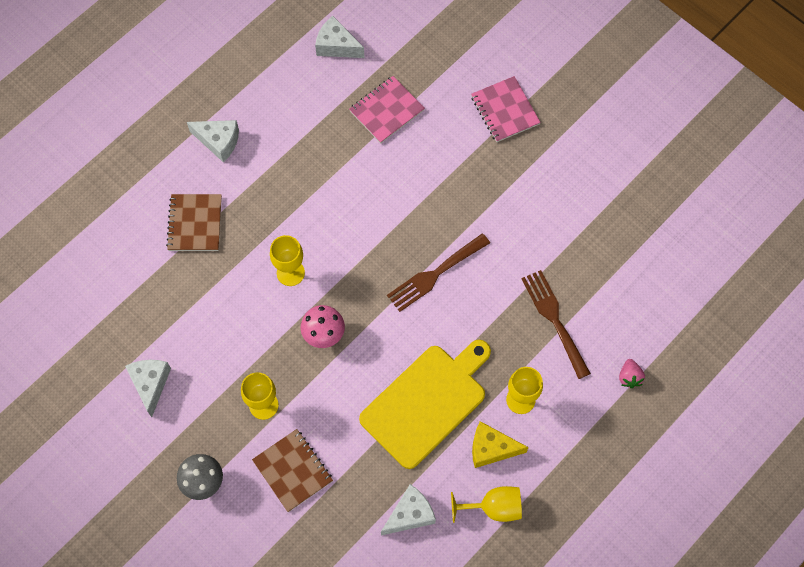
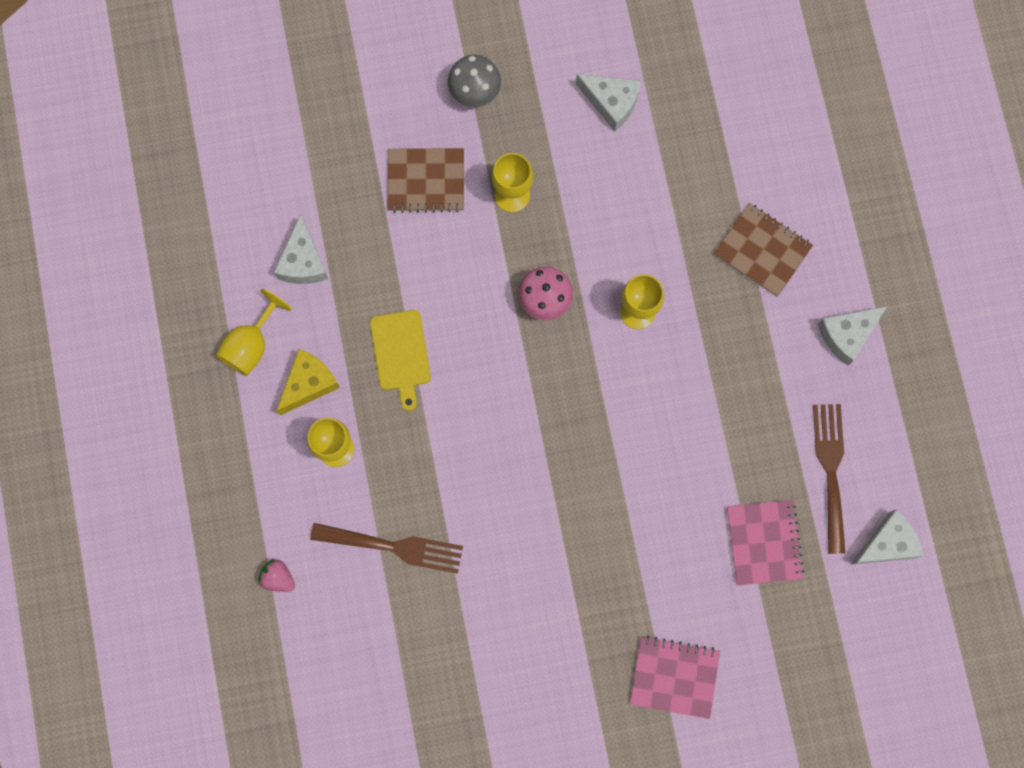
camera: 125 degrees right, 10 degrees up
yellow cutting board [359,340,491,469] -> yellow cutting board [370,310,431,411], size x0.55
brown fork [387,233,490,312] -> brown fork moved to [813,404,845,554]

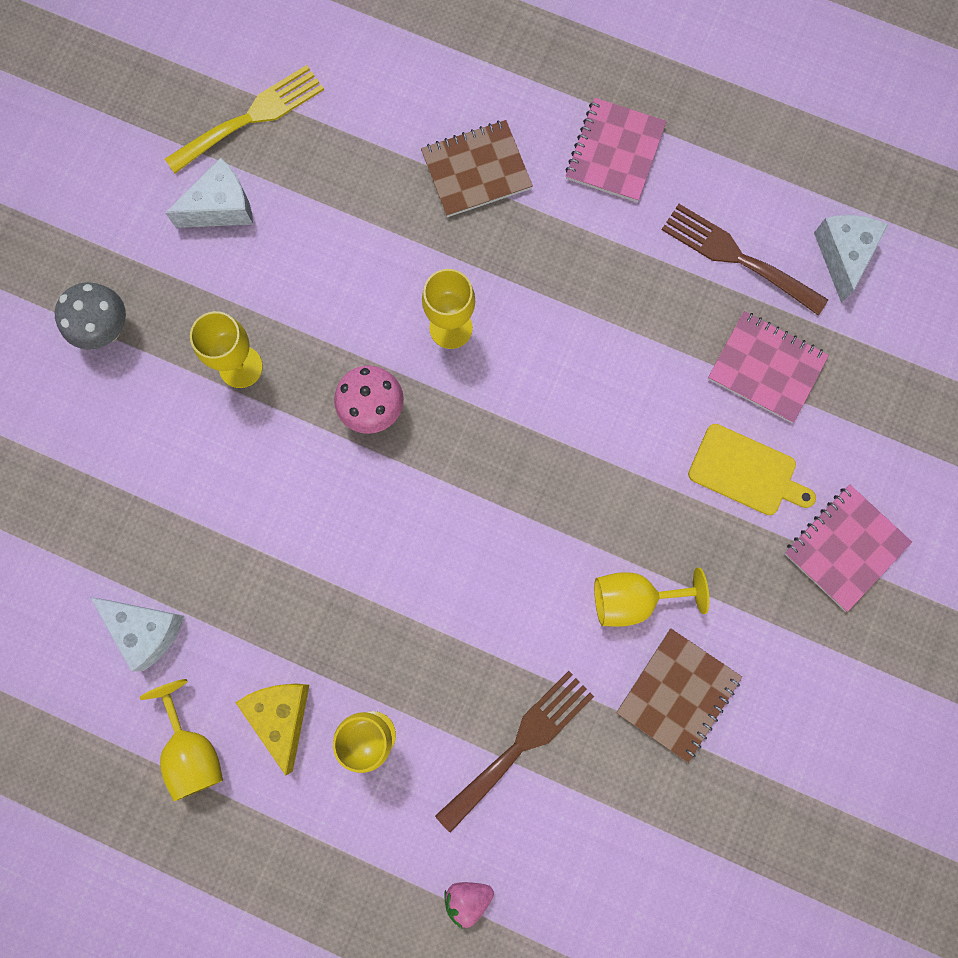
camera: 55 degrees left, 0 degrees up
yellow cutting board [370,310,431,411] -> yellow cutting board moved to [688,424,816,515]
brown notebook [388,148,464,213] -> brown notebook moved to [616,628,742,763]
white cheese [818,306,887,366] -> pink notebook [565,98,667,202]
none -> yellow fork [165,65,324,173]
none -> yellow goblet [594,568,709,627]

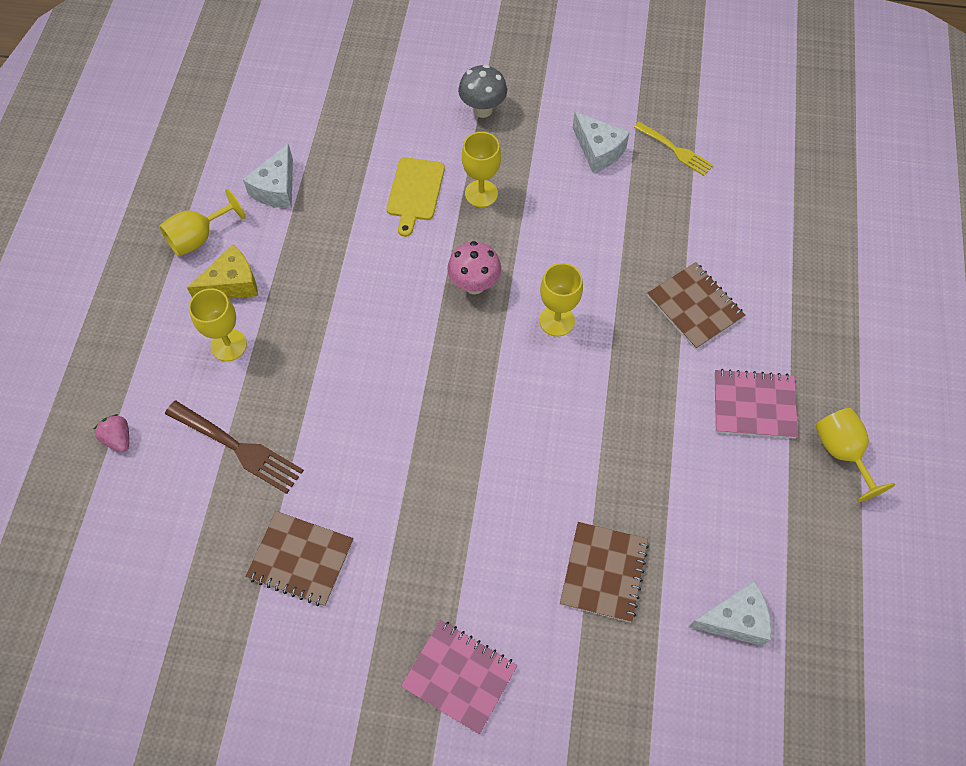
camera: 75 degrees right, 15 degrees down
yellow fork [165,65,324,173] -> yellow fork [633,122,714,176], size x0.67
yellow goblet [594,568,709,627] -> yellow goblet moved to [815,408,895,502]
brown fork [662,204,828,315] -> none
yellow cutting board [688,424,816,515] -> yellow cutting board moved to [386,157,445,237]
pink notebook [708,311,829,423] -> brown notebook [560,522,649,622]

